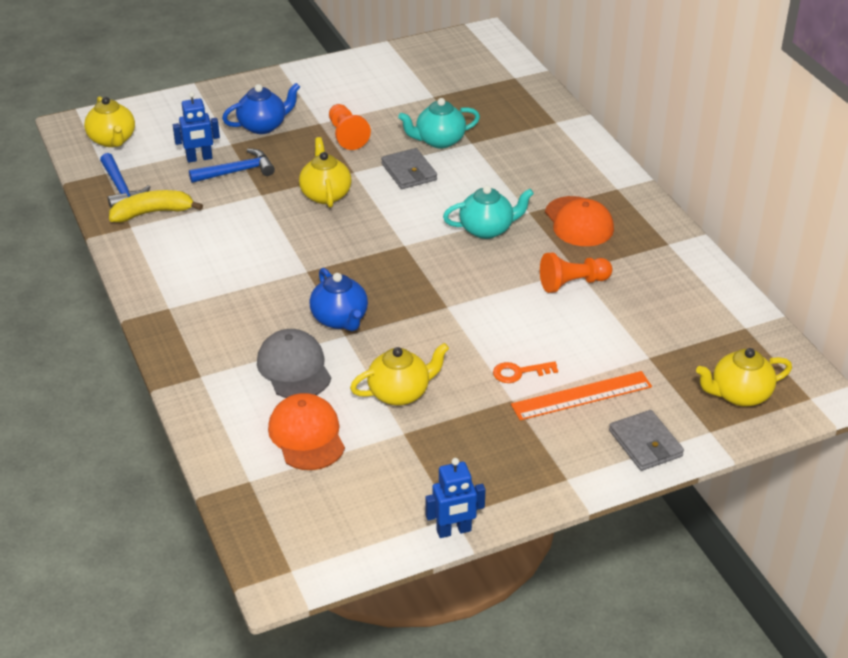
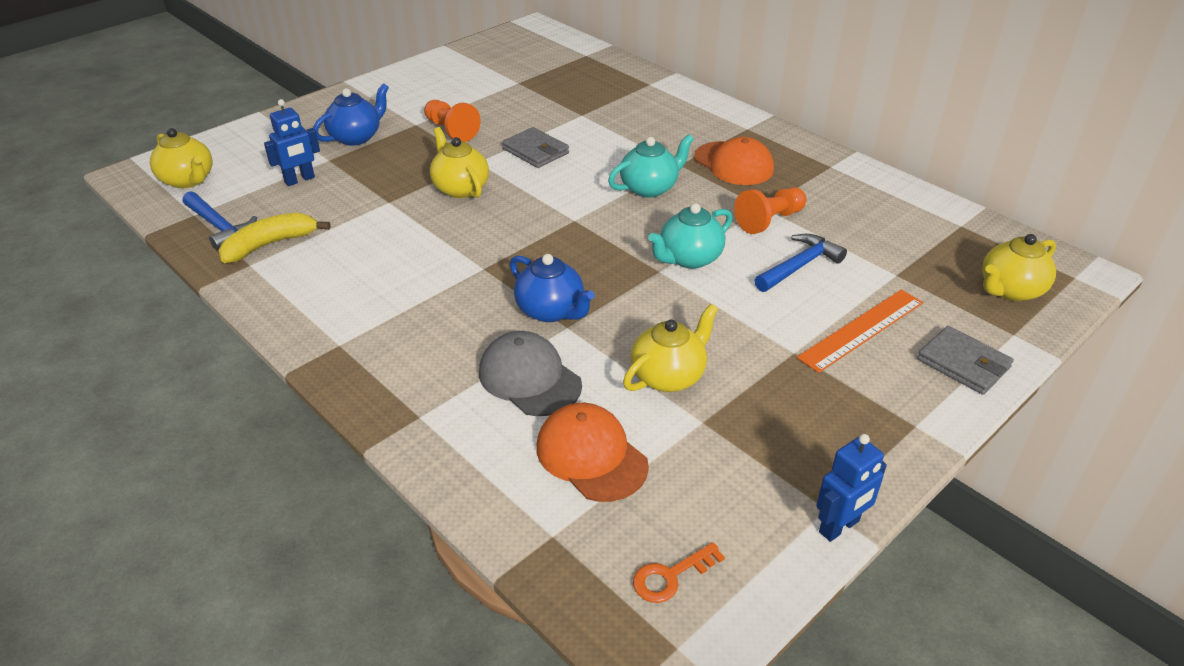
camera: 20 degrees left, 0 degrees up
blue hammer [189,149,275,183] -> blue hammer moved to [754,234,847,292]
turquoise teapot [398,98,480,149] -> turquoise teapot moved to [648,203,732,269]
orange key [493,361,558,383] -> orange key moved to [633,542,725,603]

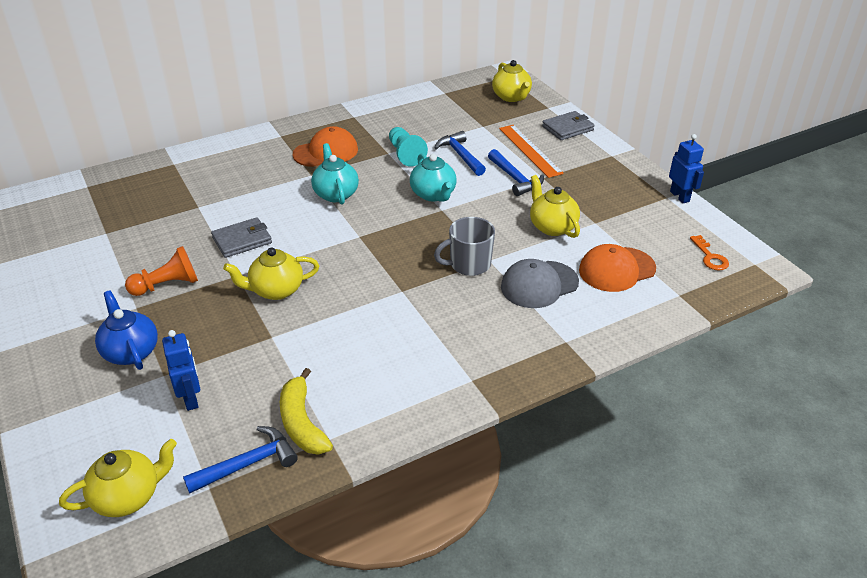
camera: 75 degrees left, 0 degrees up
blue teapot [510,254,595,322] -> grey mug [434,217,495,276]
orange pawn [734,187,806,234] -> turquoise pawn [389,127,428,166]
none -> blue hammer [488,149,544,196]

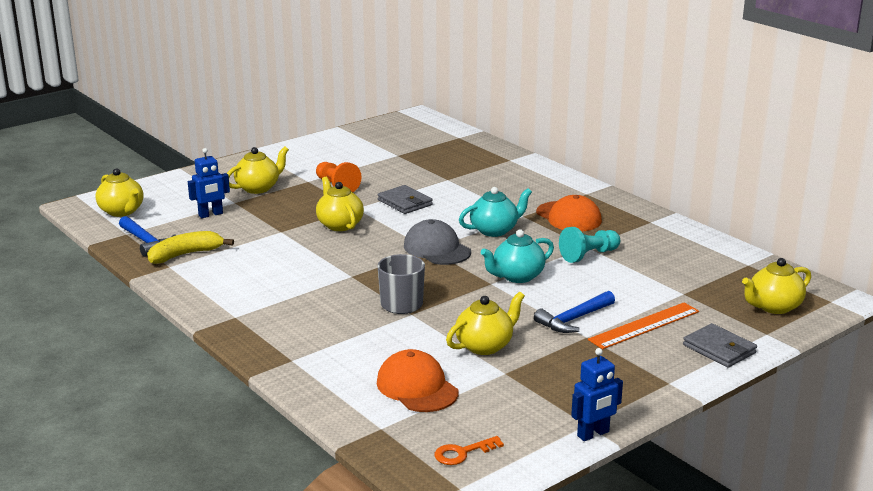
camera: 80 degrees right, 15 degrees down
blue teapot [95,290,158,370] -> yellow teapot [227,146,289,194]
blue hammer [434,131,486,176] -> none
grey cap [501,259,579,308] -> grey cap moved to [404,219,471,265]

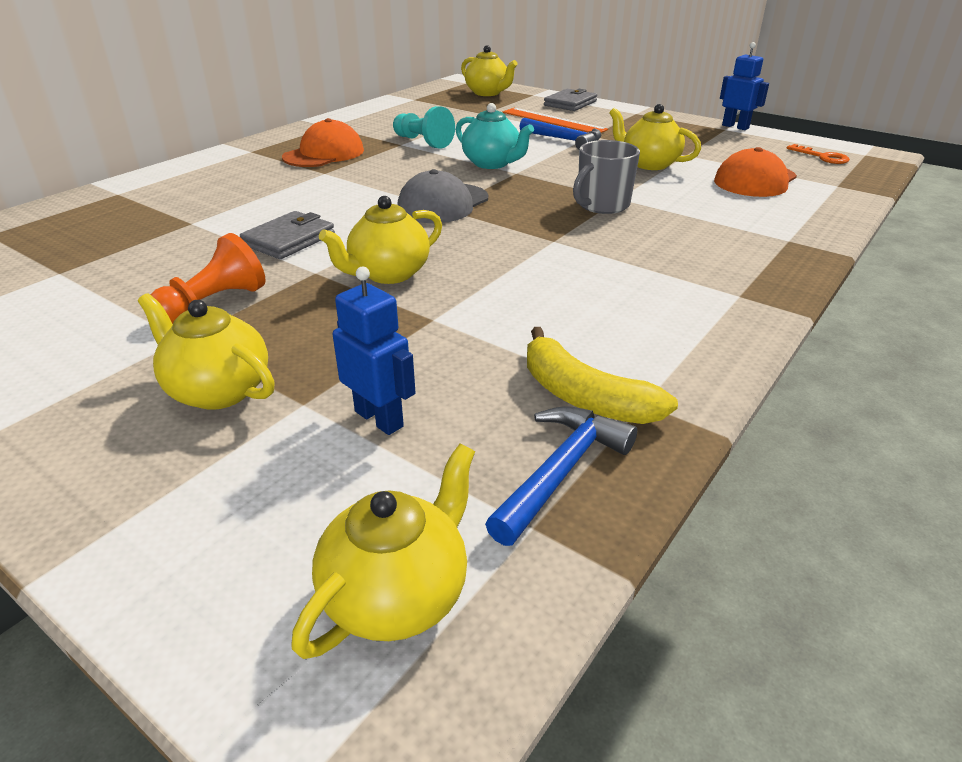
camera: 105 degrees left, 10 degrees up
turquoise teapot [459,187,532,237] -> none

